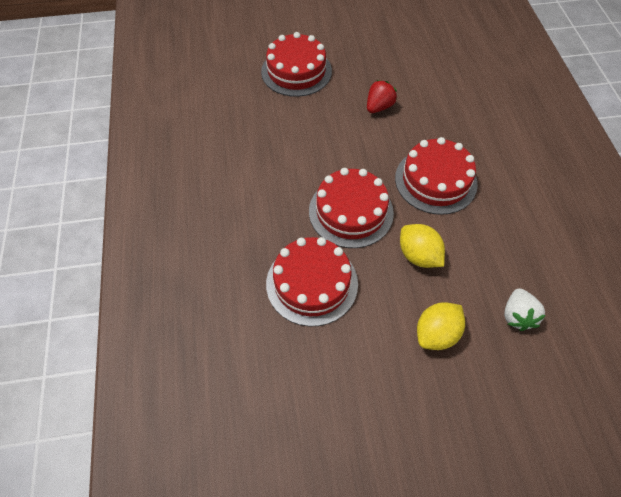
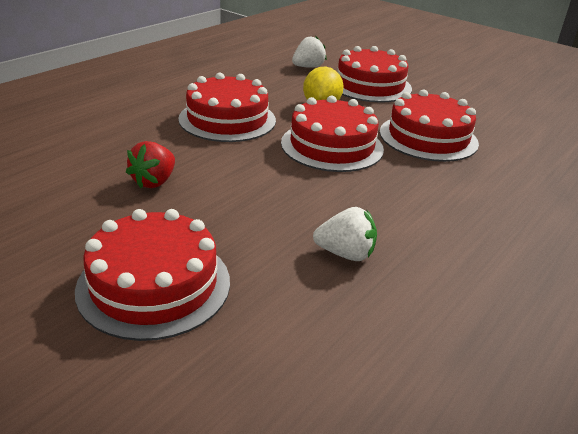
camera: 135 degrees left, 25 degrees down
red strawberry [367,80,397,113] -> red strawberry turned 60 degrees counterclockwise [126,141,175,188]
yellow lemon [417,302,465,350] -> red cake [337,46,412,102]
none -> white strawberry [313,207,377,261]

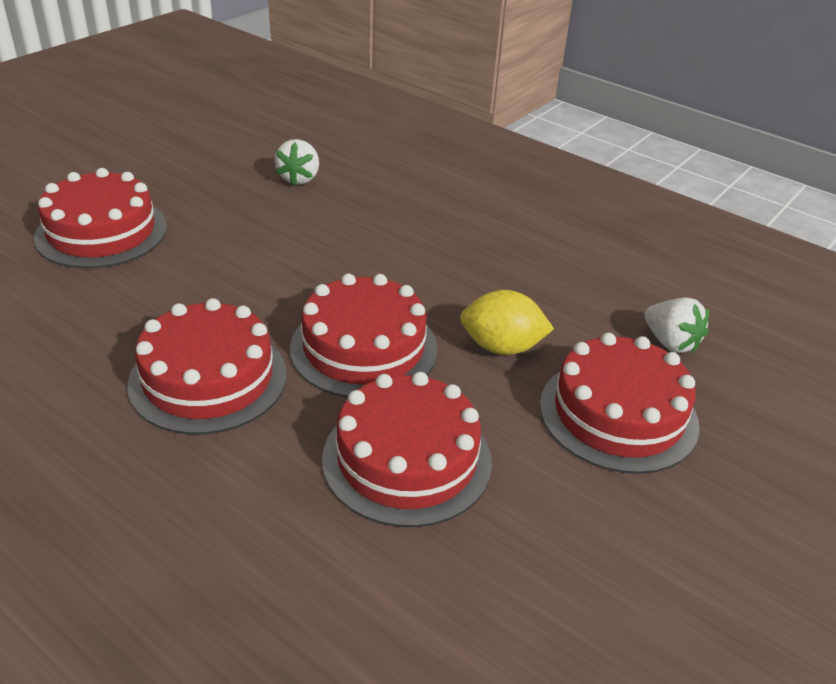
camera: 90 degrees right, 5 degrees up
red strawberry [126,141,175,188] -> none
red cake [178,73,276,142] -> red cake moved to [127,298,287,435]
white strawberry [313,207,377,261] -> white strawberry moved to [275,139,319,185]

